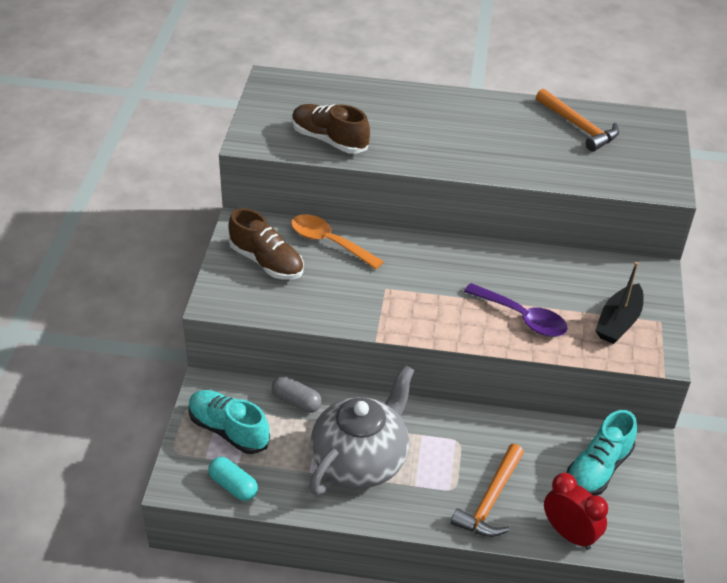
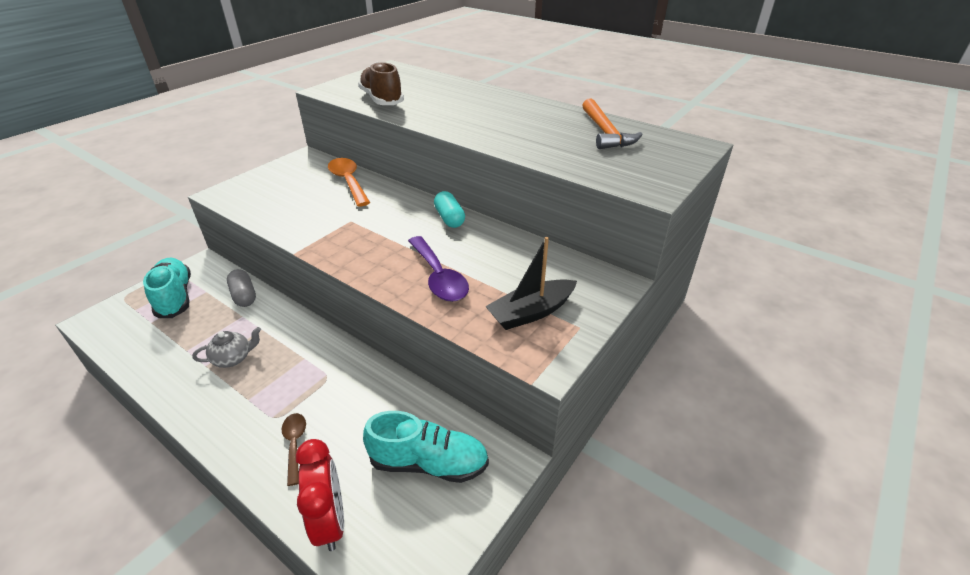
camera: 30 degrees right, 5 degrees down
turquoise capsule [208,457,258,501] -> turquoise capsule moved to [434,191,465,228]
brown shoe [228,208,304,280] -> none
grey teapot [309,365,414,495] -> grey teapot [192,327,261,368], size x0.41
orange hammer [451,444,524,537] -> brown spoon [282,413,306,486]
turquoise shoe [567,410,637,495] -> turquoise shoe turned 150 degrees counterclockwise [363,411,489,483]

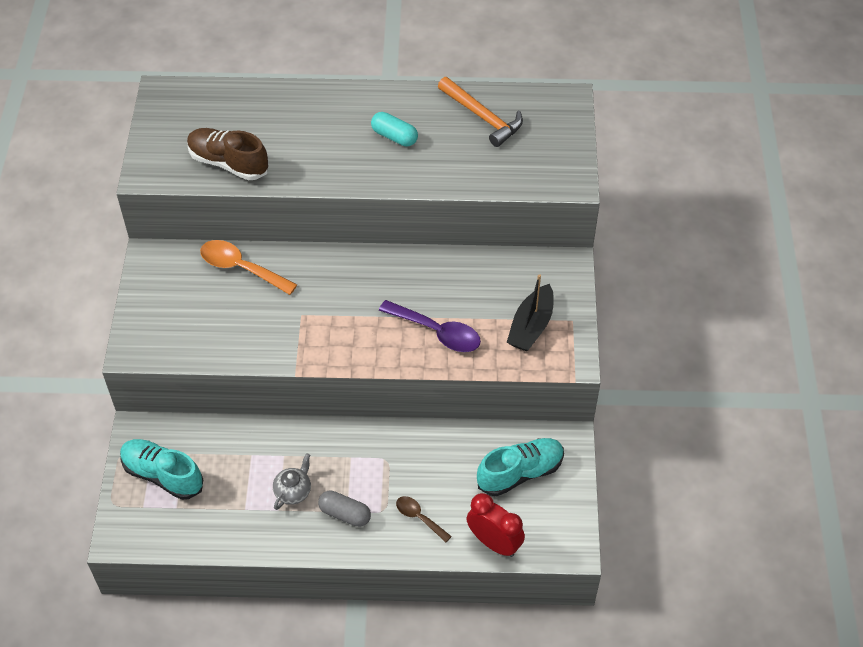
camera: 35 degrees left, 15 degrees up
grey capsule [227,269,256,307] -> grey capsule moved to [318,490,371,527]
turquoise capsule [434,191,465,228] -> turquoise capsule moved to [371,112,418,146]

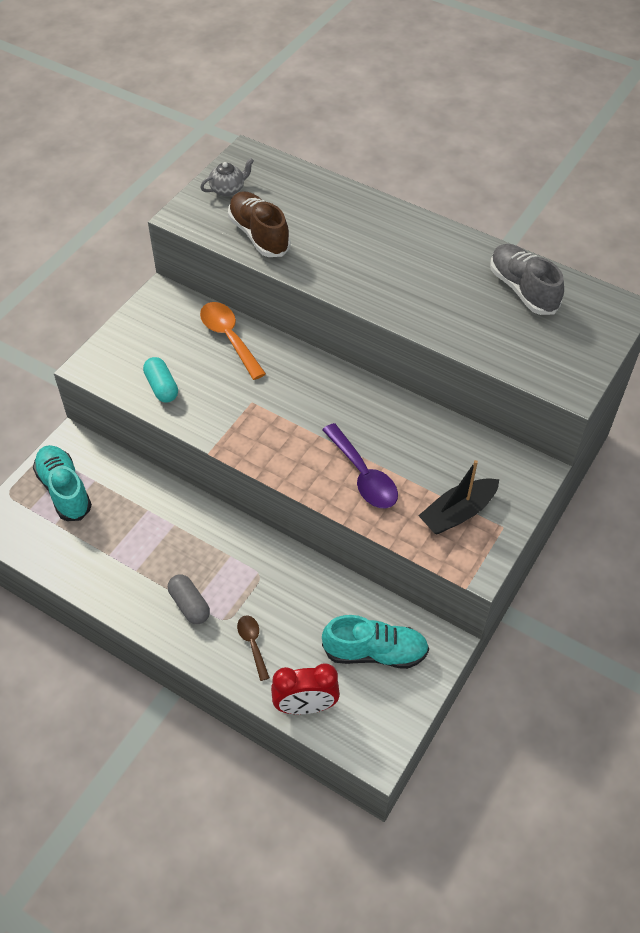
camera: 30 degrees right, 0 degrees up
grey teapot [273,453,311,510] -> grey teapot moved to [200,158,254,196]
turquoise capsule [371,112,418,146] -> turquoise capsule moved to [143,357,178,402]
orange hammer [438,77,523,147] -> grey shoe [490,244,564,315]
red clock [466,493,525,557] -> red clock turned 105 degrees clockwise [271,663,340,714]

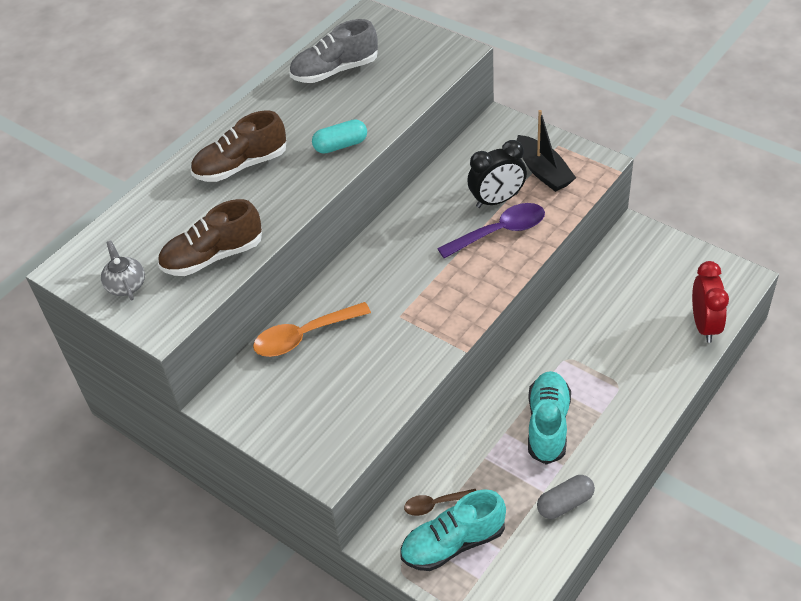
camera: 80 degrees left, 5 degrees down
turquoise capsule [143,357,178,402] -> turquoise capsule moved to [312,119,367,154]
grey capsule [168,575,210,624] -> grey capsule moved to [537,475,595,519]
brown spoon [237,615,270,681] -> brown spoon moved to [404,489,476,516]
turquoise shoe [322,615,429,669] -> turquoise shoe moved to [528,371,571,465]
none -> brown shoe [191,111,286,182]
none -> black clock [467,140,527,208]

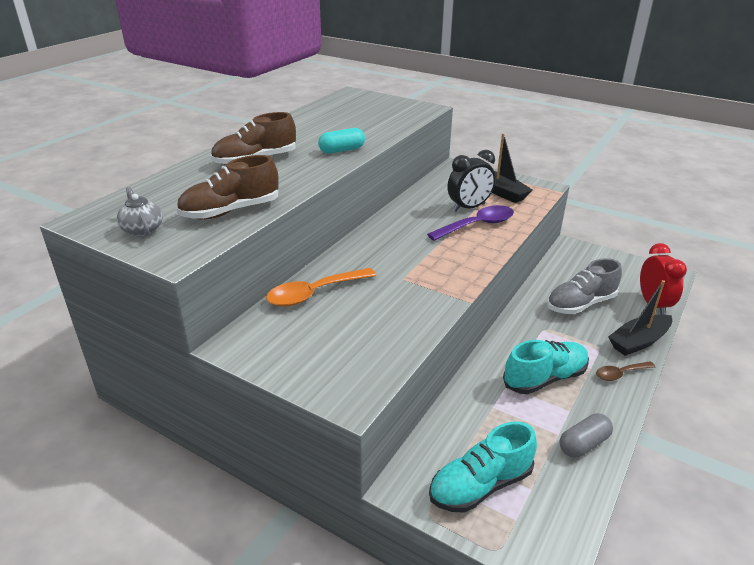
camera: 10 degrees left, 15 degrees down
grey shoe [289,19,378,83] -> grey shoe moved to [547,258,622,314]
brown spoon [404,489,476,516] -> brown spoon moved to [596,361,656,381]
turquoise shoe [528,371,571,465] -> turquoise shoe turned 60 degrees clockwise [503,340,589,394]
none -> black boat [608,280,672,356]

